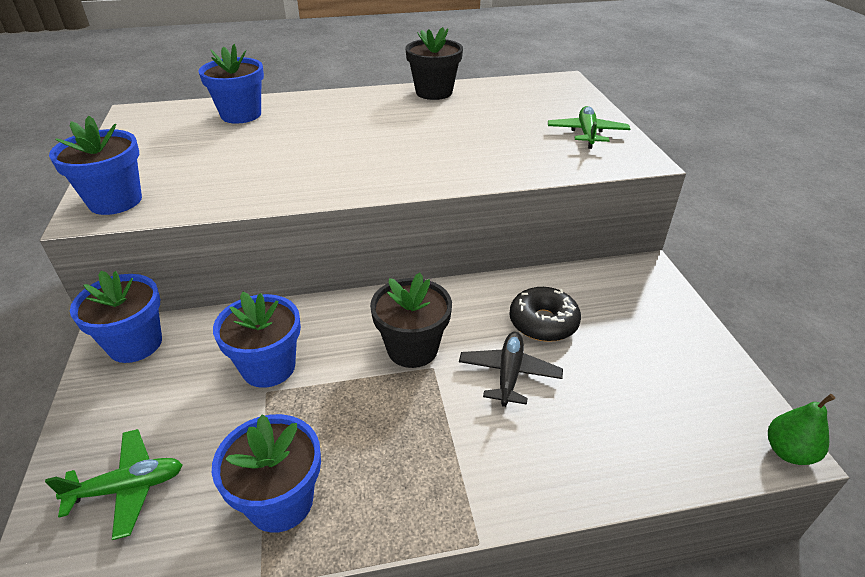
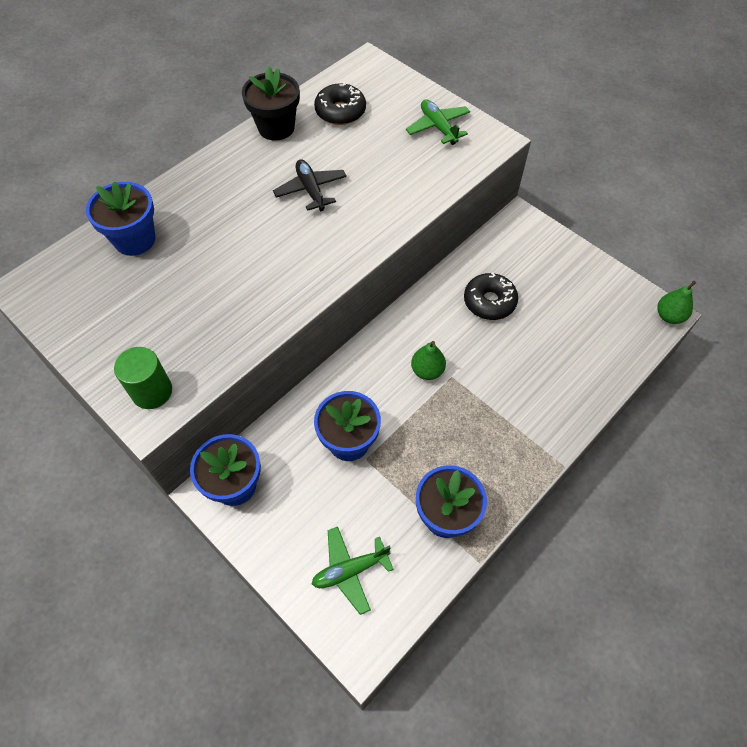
camera: 35 degrees left, 20 degrees up
green plane [45,429,182,540] -> green plane turned 150 degrees counterclockwise [312,526,394,615]
blue flower pot [49,116,142,215] -> green cylinder [114,347,172,409]
black flower pot [370,272,452,368] -> green pear [411,341,446,380]
black plane [459,332,563,407] -> black plane moved to [273,159,347,212]
none -> black donut [314,82,366,125]

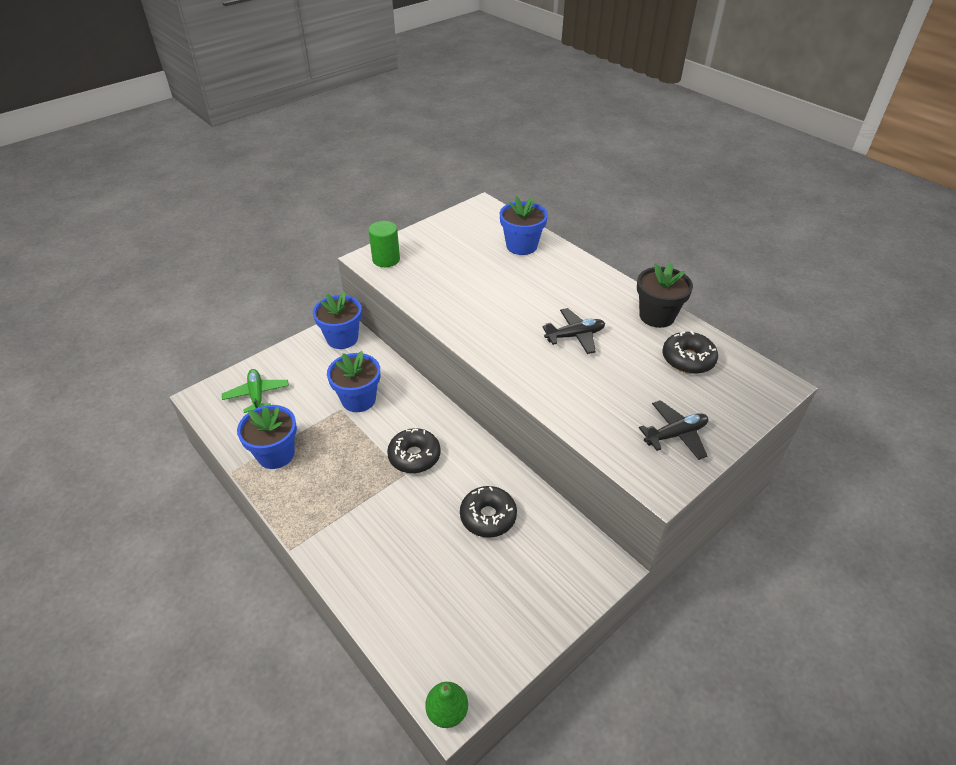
camera: 95 degrees right, 15 degrees down
green plane [406,99,470,145] -> black plane [639,400,708,460]
green pear [411,341,446,380] -> black donut [387,428,441,473]

